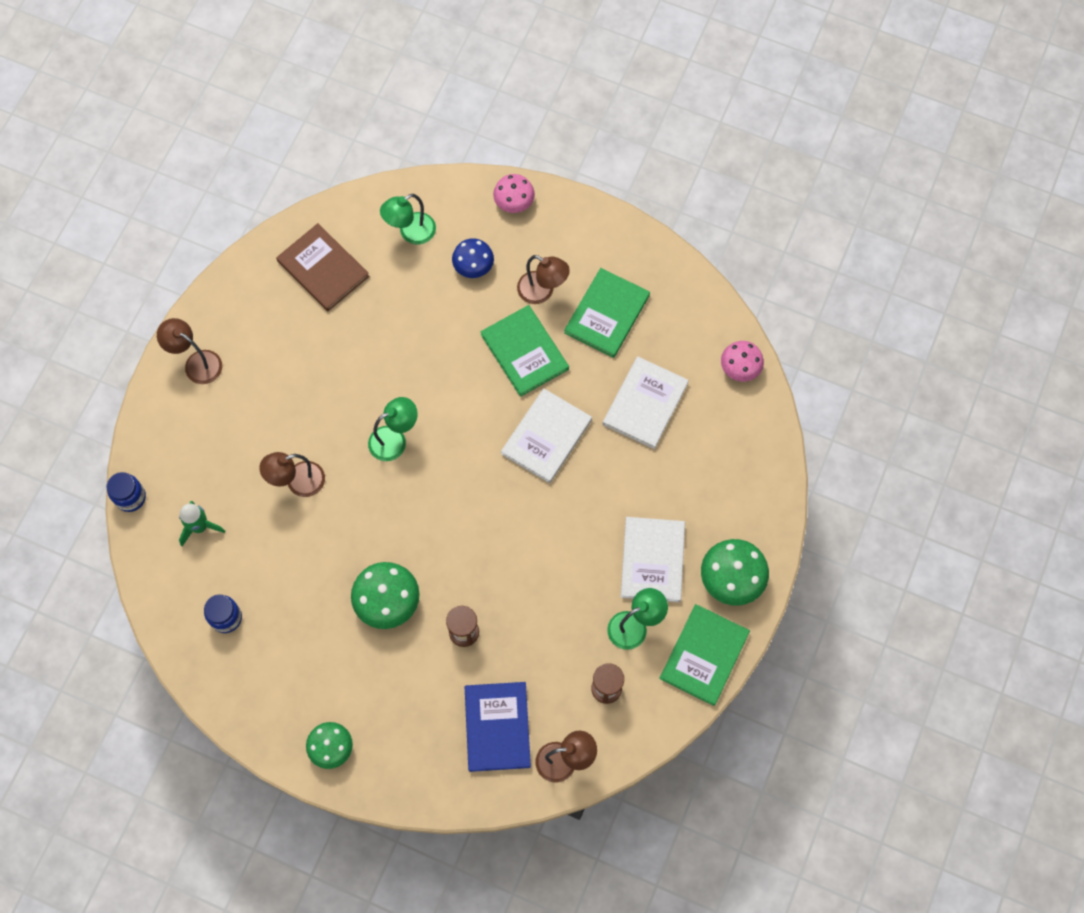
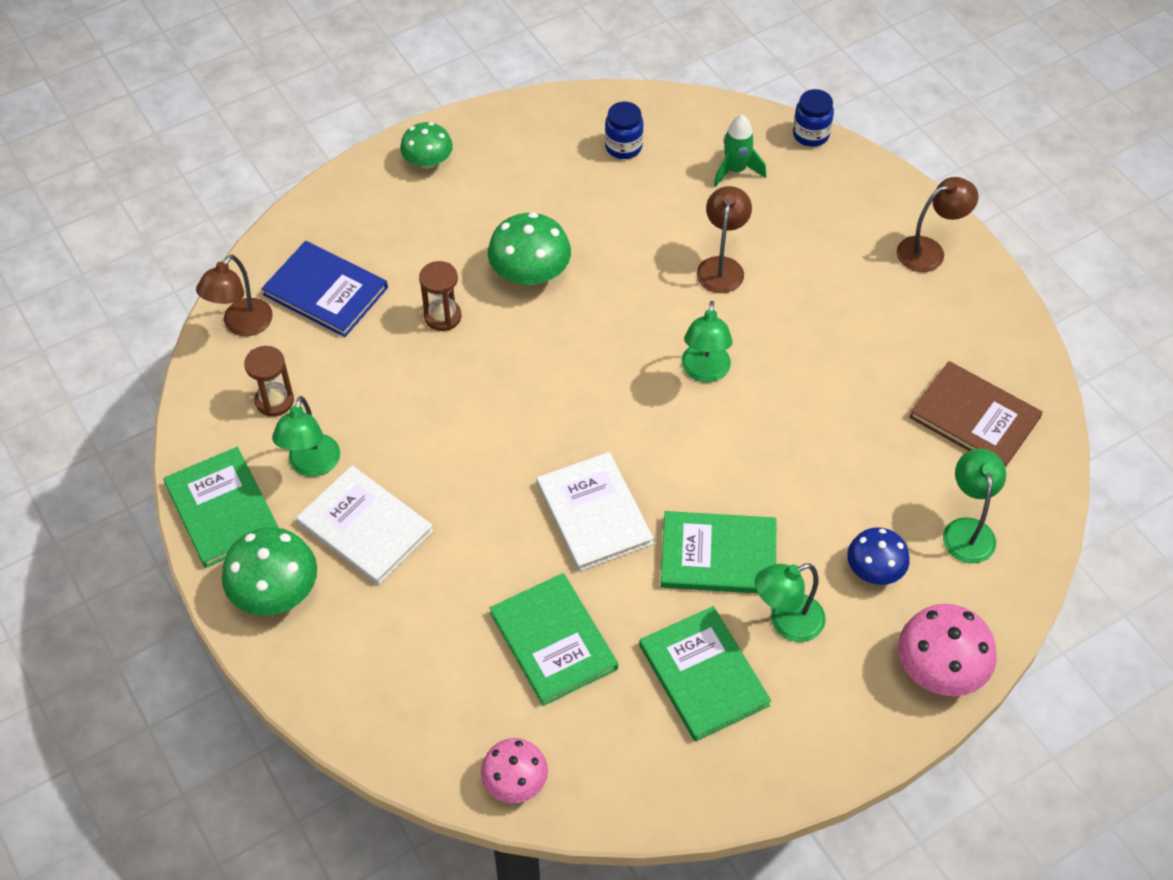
camera: 125 degrees right, 15 degrees down
brown book [276,223,369,311] -> brown book turned 45 degrees clockwise [909,361,1043,468]
pink mushroom [493,174,535,213] -> pink mushroom [898,604,997,696], size x1.51
brown lamp [517,255,570,304] -> green lamp [755,564,826,642]
white book [603,356,689,449] -> green book [490,573,618,706]

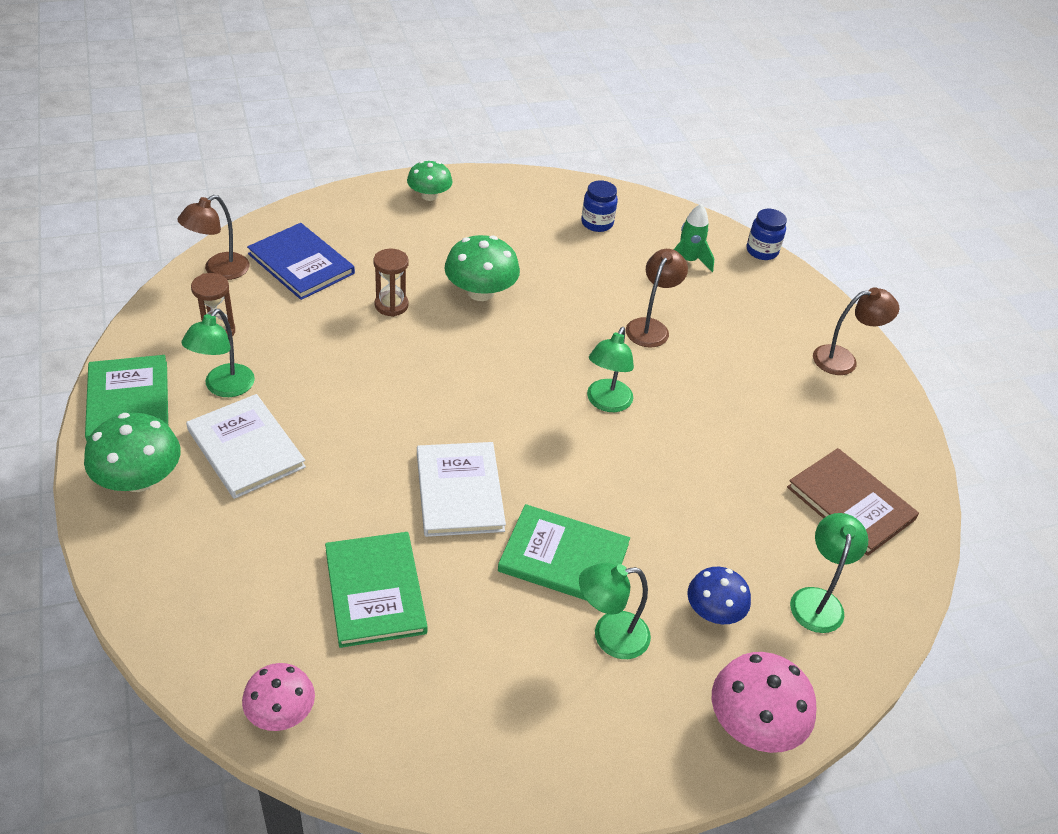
camera: 10 degrees right, 10 degrees down
green book [639,606,771,741] -> none

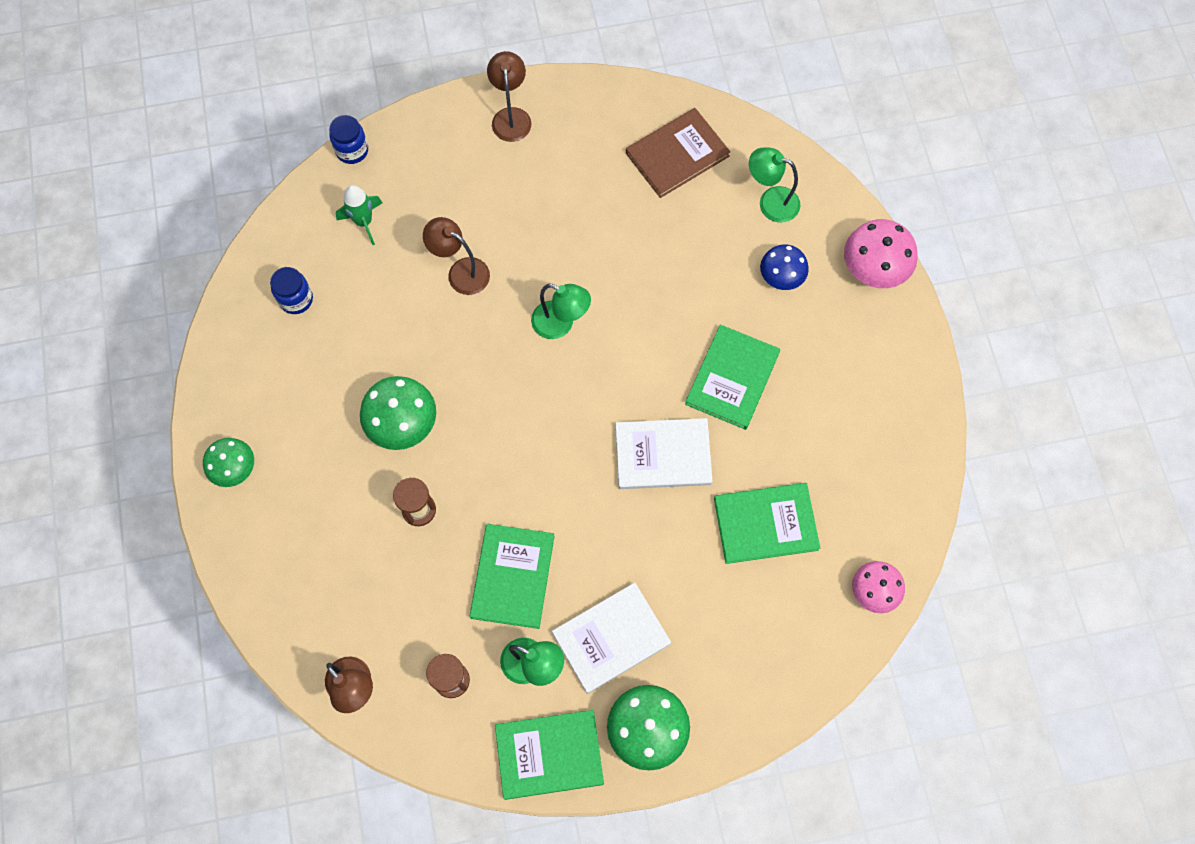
camera: 80 degrees left, 25 degrees up
blue book [247,223,355,300] -> none
green lamp [579,563,651,659] -> none
none -> green book [470,524,554,629]

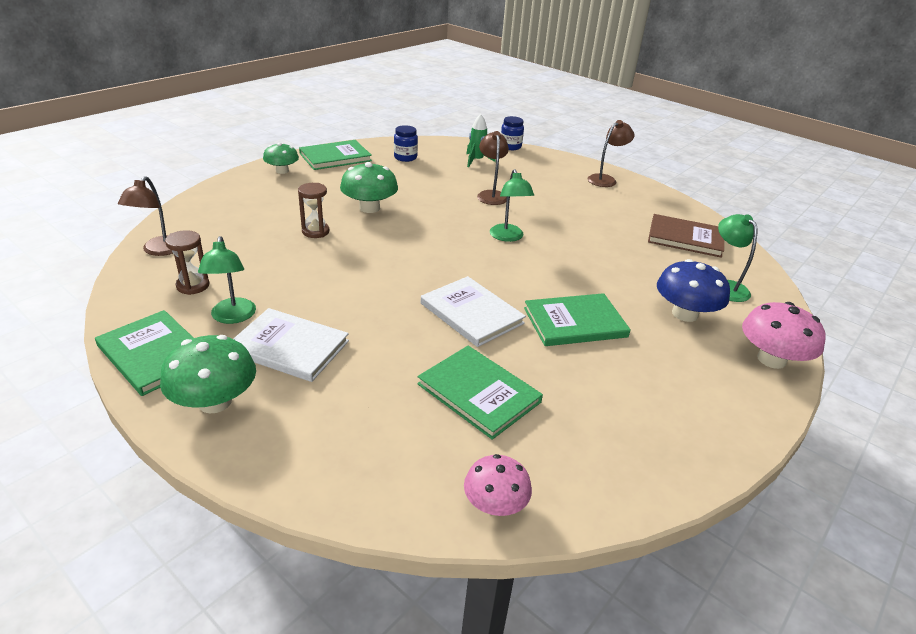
camera: 50 degrees right, 35 degrees down
green book [470,524,554,629] -> green book moved to [299,140,372,170]
blue mushroom [760,244,809,290] -> blue mushroom [657,259,730,322], size x1.51

